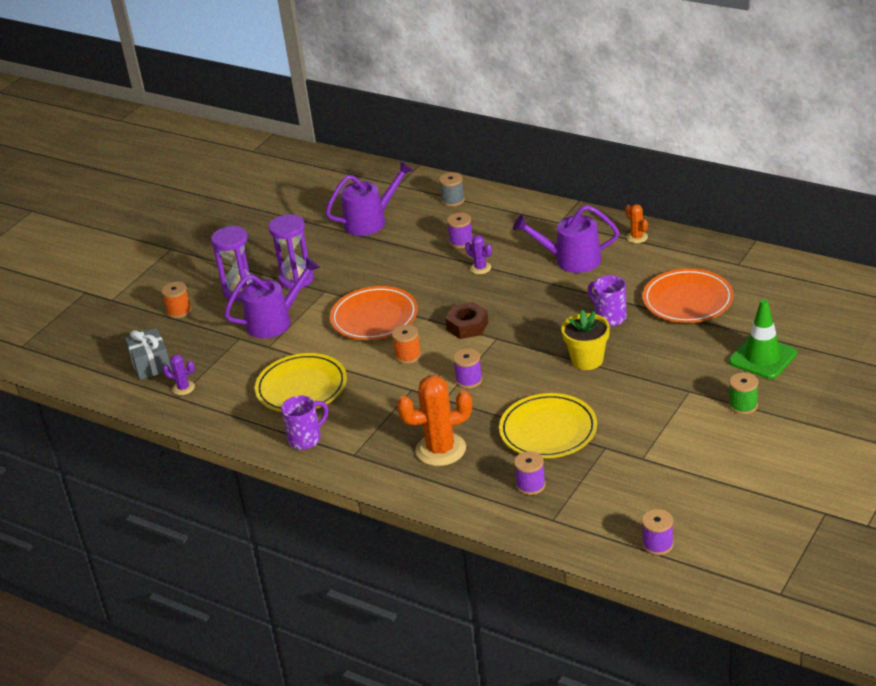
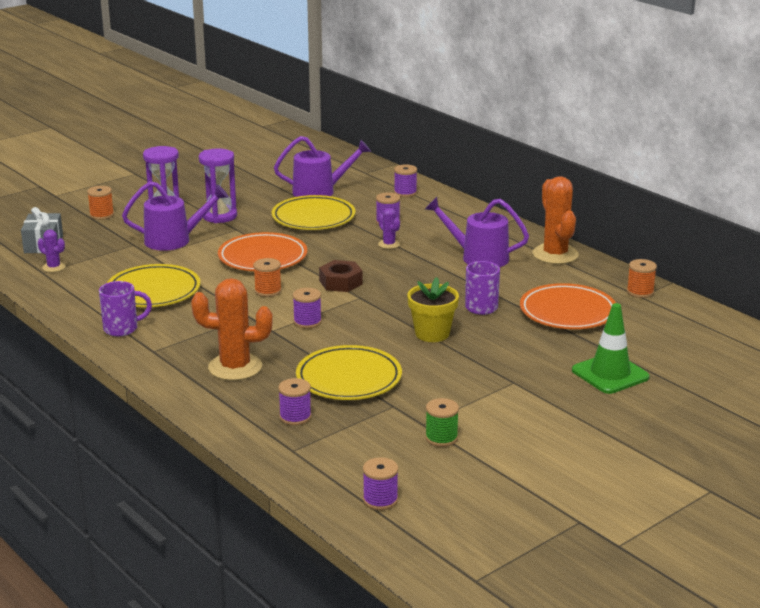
camera: 15 degrees right, 10 degrees down
grey spool [439,172,465,207] -> purple spool [394,164,417,197]
orange cactus [625,204,648,243] -> orange cactus [532,176,579,264], size x2.07
green spool [729,372,758,415] -> green spool moved to [425,398,459,447]
none -> yellow plate [272,195,356,230]
none -> orange spool [627,259,657,298]

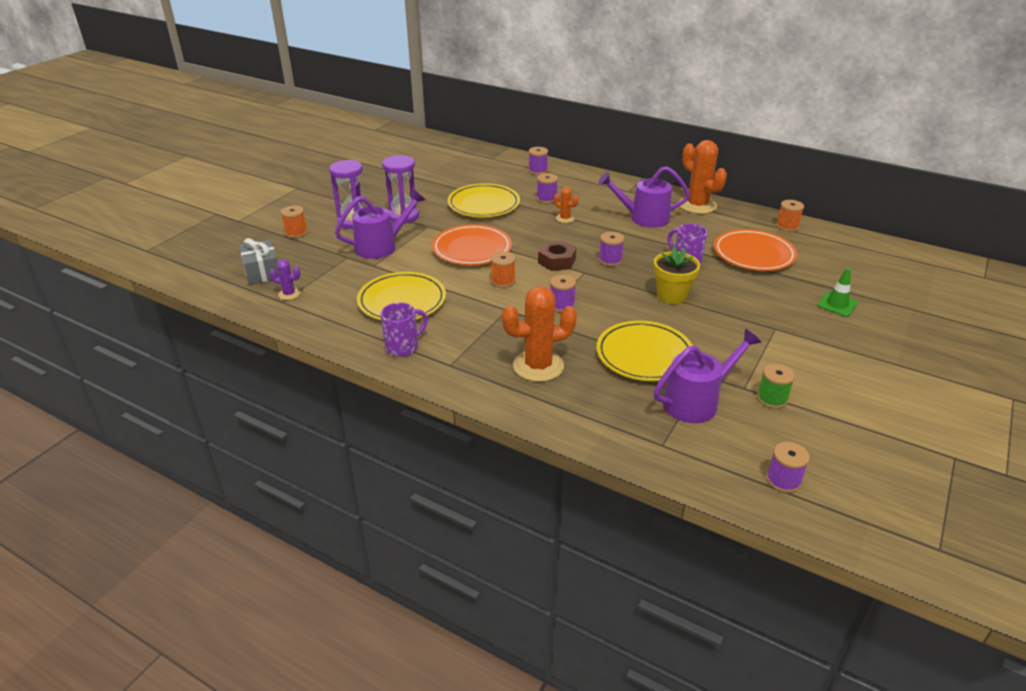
camera: 20 degrees left, 10 degrees up
purple watering can [274,136,371,197] -> purple watering can moved to [654,329,762,423]
purple spool [278,378,311,425] -> purple spool moved to [599,232,624,266]
purple cactus [378,208,400,249] -> orange cactus [554,187,579,223]
green traffic cone [572,303,650,394] -> green traffic cone [817,268,858,317], size x0.64

